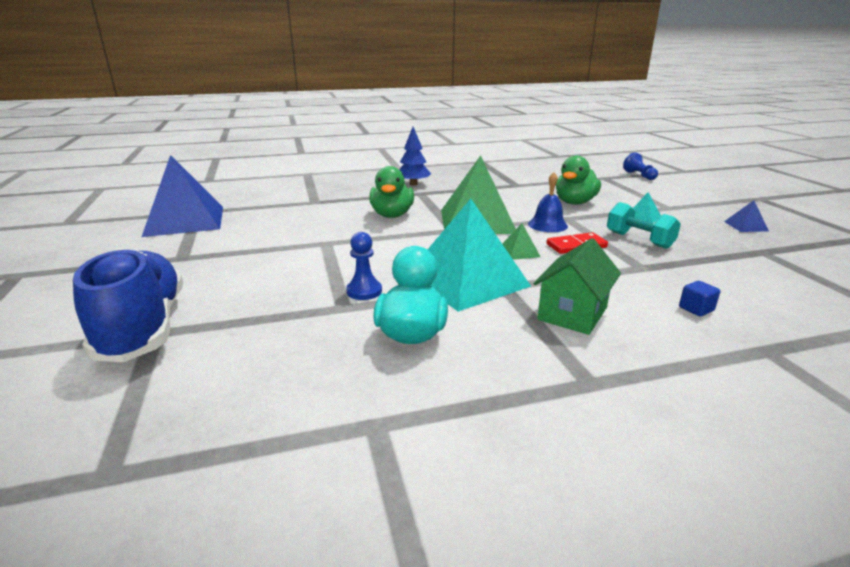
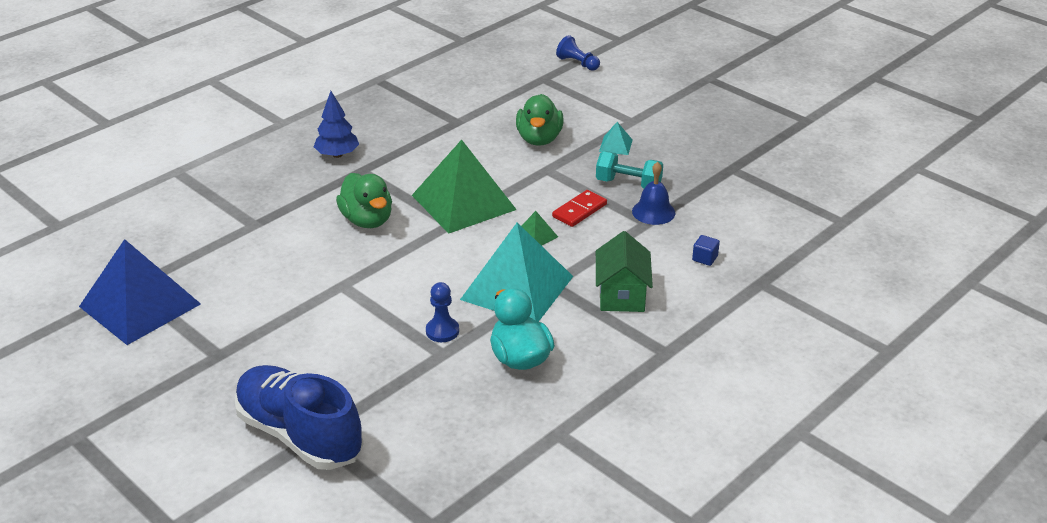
camera: 30 degrees left, 10 degrees up
blue bell [528,172,568,232] -> blue bell moved to [632,162,675,225]
blue pyramid [724,200,769,232] -> none

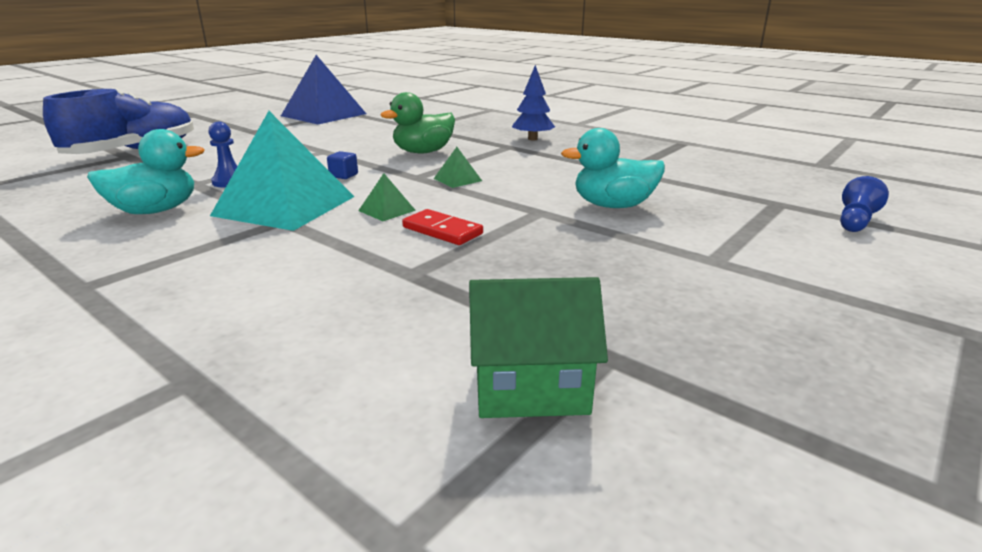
camera: 85 degrees right, 10 degrees down
green pyramid [412,140,517,234] -> green pyramid [434,147,482,188], size x0.41
green duck [516,94,564,146] -> turquoise duck [561,128,665,208]
turquoise dumbbell [596,151,663,189] -> none
green house [596,231,653,312] -> green house moved to [469,277,608,418]
turquoise pyramid [599,122,633,155] -> none
blue bell [632,162,675,225] -> none
blue cube [692,235,720,266] -> blue cube moved to [327,151,358,179]

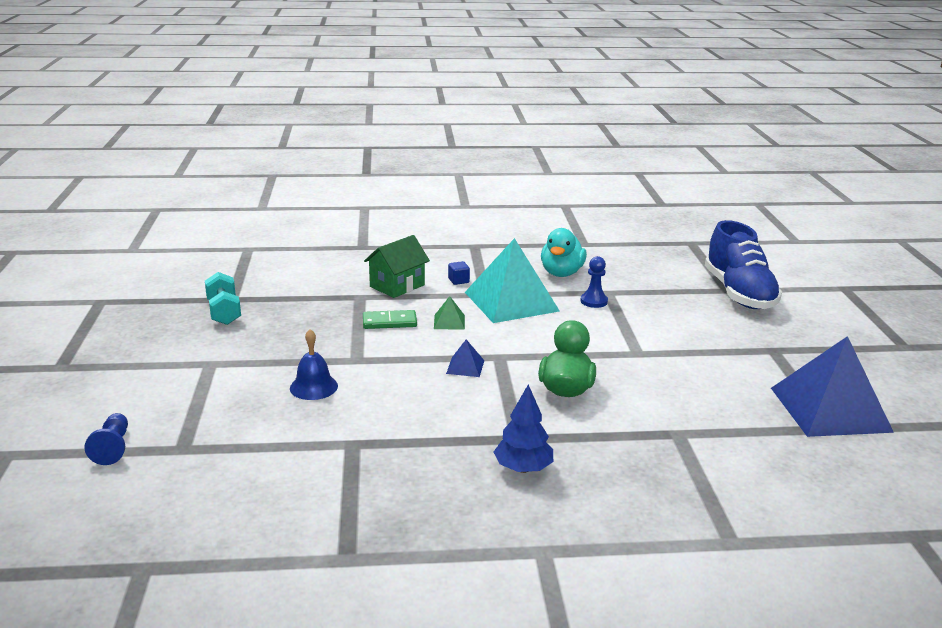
camera: 135 degrees right, 0 degrees up
blue cube [327,151,358,179] -> blue cube moved to [448,261,470,285]
red domino [402,209,483,245] -> green domino [363,310,417,329]
green pyramid [434,147,482,188] -> blue pyramid [446,339,484,377]
green house [469,277,608,418] -> green house moved to [364,235,430,298]
turquoise duck [561,128,665,208] -> blue bell [290,329,338,400]
none -> turquoise dumbbell [205,272,241,325]

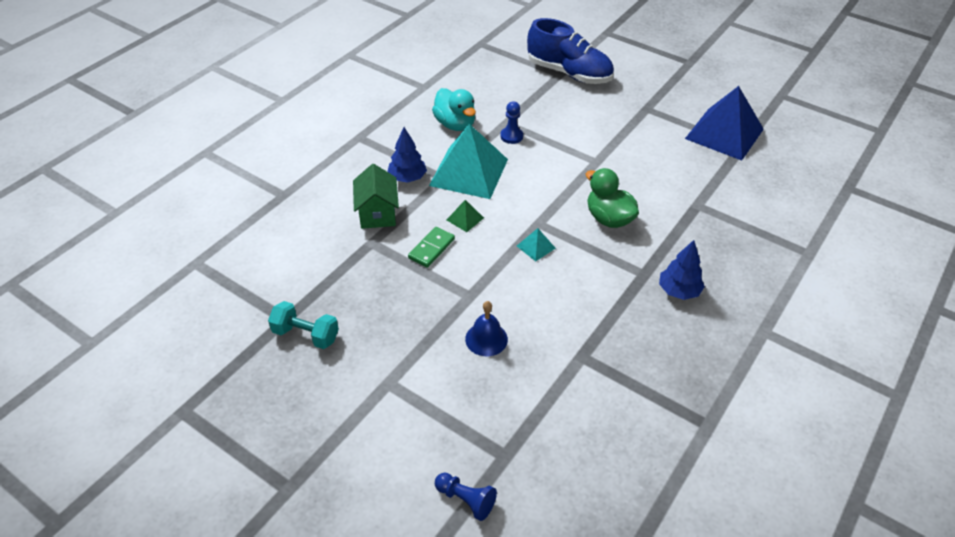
camera: 50 degrees left, 20 degrees up
blue pyramid [446,339,484,377] -> turquoise pyramid [517,228,556,261]
blue cube [448,261,470,285] -> blue tree [387,127,427,183]

